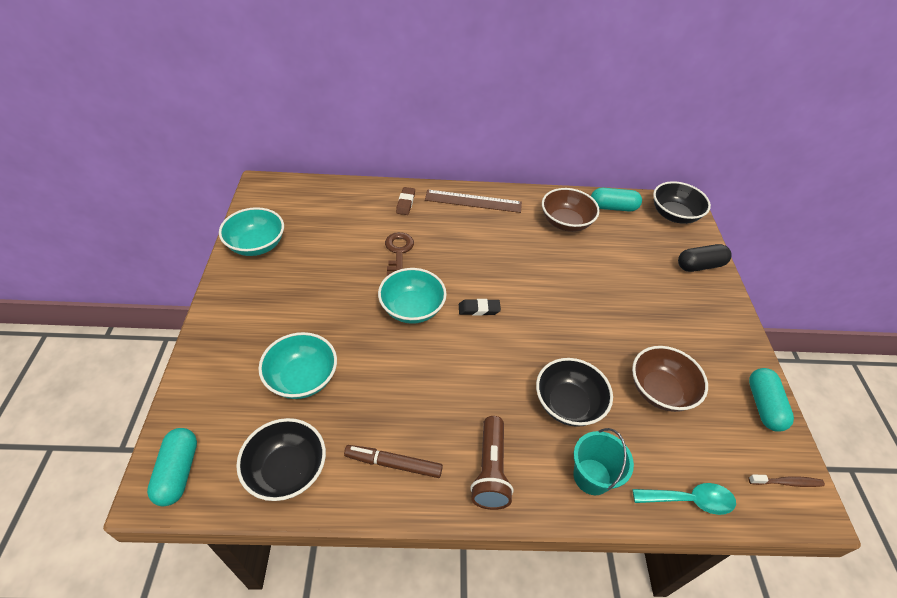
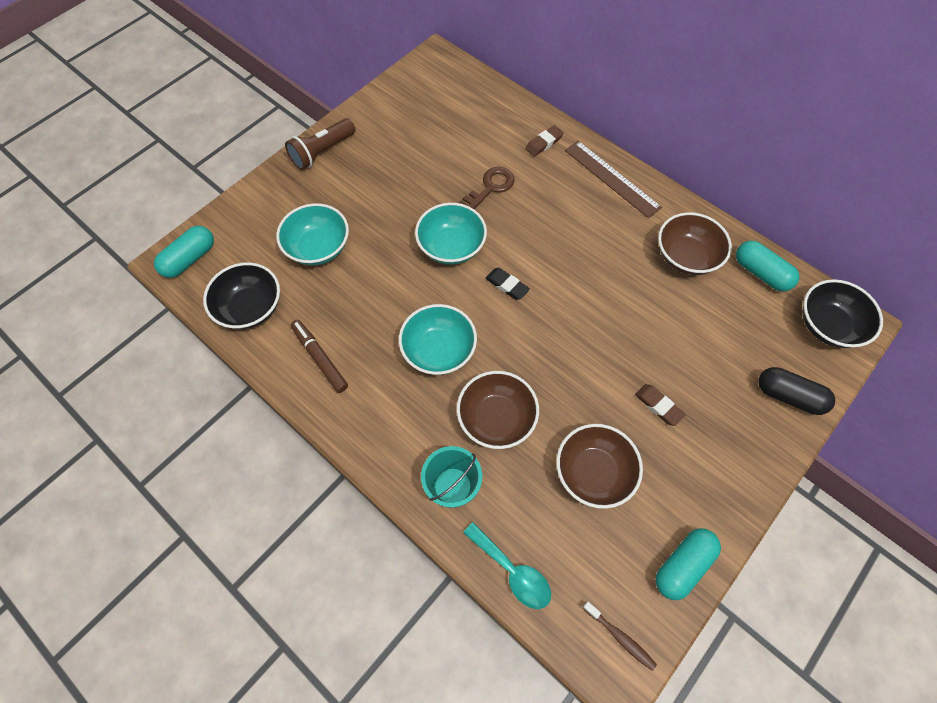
camera: 45 degrees right, 15 degrees up
turquoise bowl [219,207,284,256] -> turquoise bowl moved to [399,304,477,375]
brown flashlight [470,416,514,510] -> brown flashlight moved to [285,118,356,170]
black bowl [536,358,613,427] -> brown bowl [457,371,539,449]
none -> brown eraser [635,384,685,426]

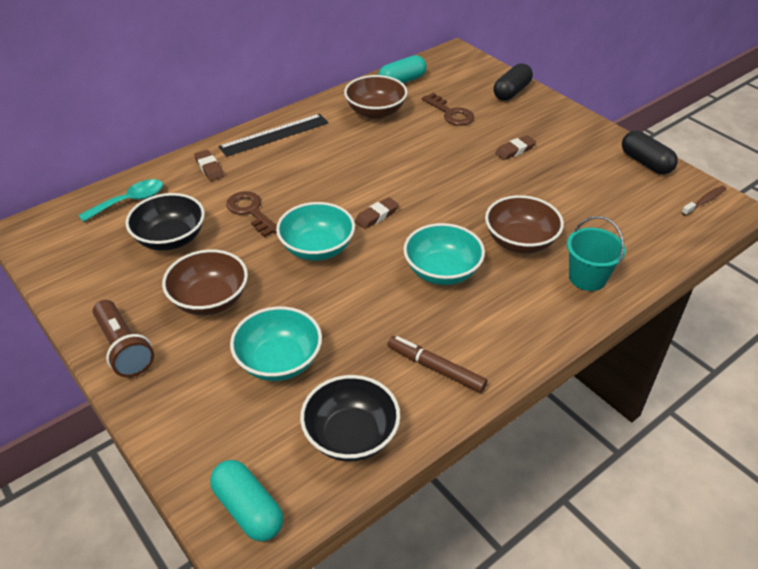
camera: 80 degrees left, 20 degrees down
brown marker [291,320,348,393] -> brown marker turned 60 degrees clockwise [387,336,487,393]
turquoise spoon [463,522,551,609] -> turquoise spoon moved to [78,179,163,222]
black eraser [485,268,530,300] -> brown eraser [355,197,399,229]
brown bowl [556,424,643,509] -> brown bowl moved to [162,249,248,315]
brown ruler [565,141,662,218] -> black ruler [218,114,329,157]
turquoise capsule [655,528,721,600] -> black capsule [622,131,678,174]
black bowl [802,279,883,348] -> black bowl moved to [125,193,205,251]
none -> brown key [422,93,474,126]

